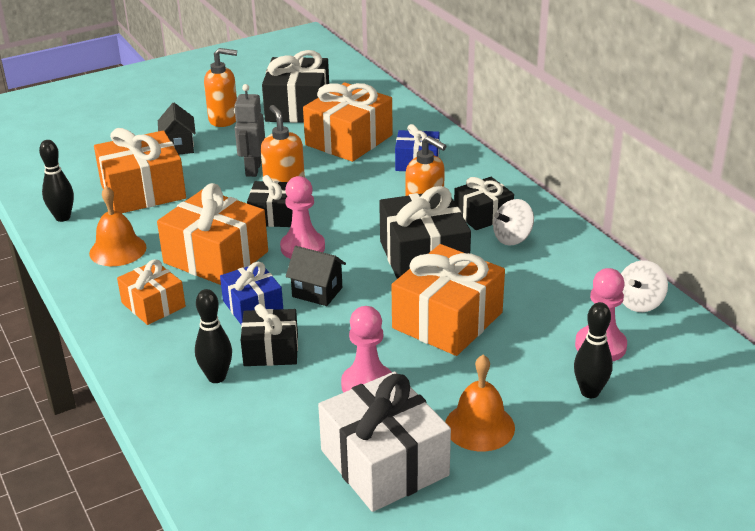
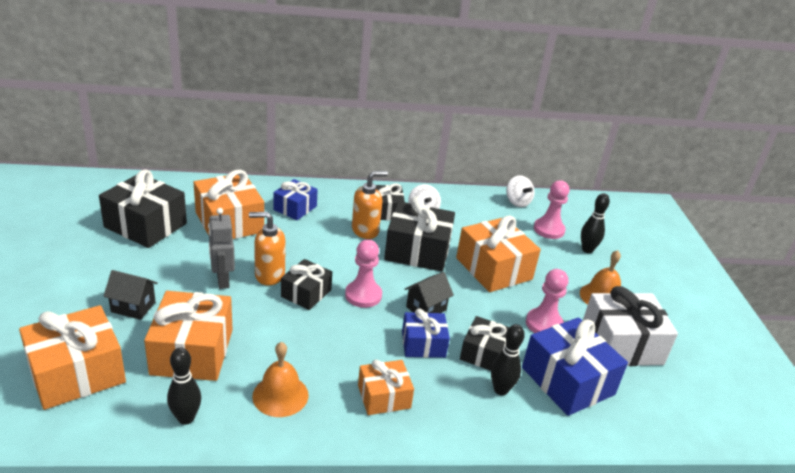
camera: 70 degrees left, 0 degrees up
orange gift [157,183,268,285] -> orange gift moved to [19,305,126,410]
orange soap dispenser [204,48,237,127] -> none
grey robot [234,84,265,177] -> grey robot turned 45 degrees clockwise [208,208,235,289]
none -> blue gift [522,317,628,416]

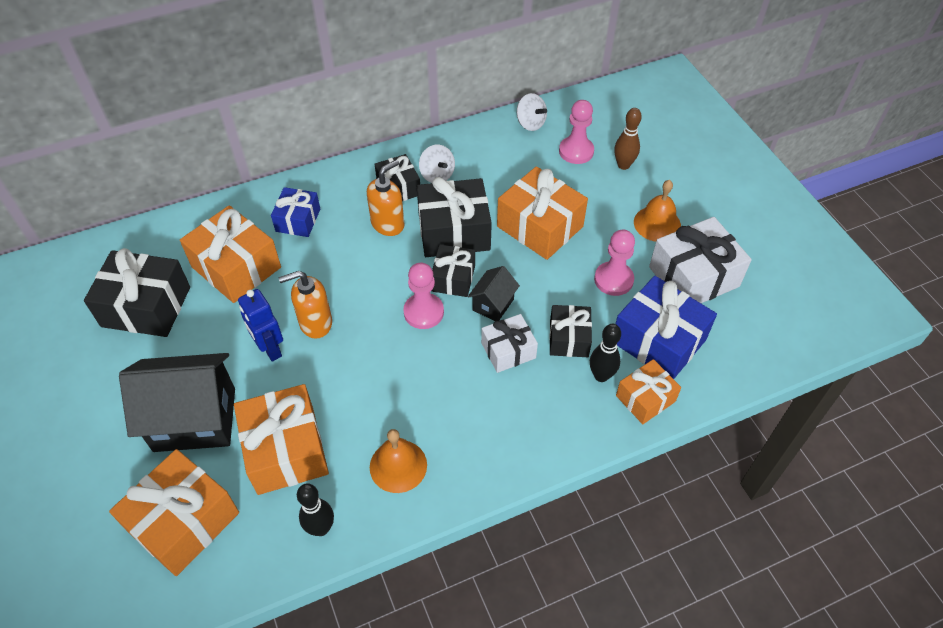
camera: 15 degrees left, 20 degrees up
black house [103,270,158,320] -> black house [119,353,235,452], size x2.06
grey robot [208,208,235,289] -> blue robot [238,289,283,361]
black gift [281,259,332,310] -> black gift moved to [432,245,475,297]
orange gift [358,360,414,415] -> orange gift moved to [616,359,681,424]
blue gift [402,308,450,358] -> white gift [481,314,538,373]
black bowling pin [581,193,610,253] -> brown bowling pin [614,108,642,170]

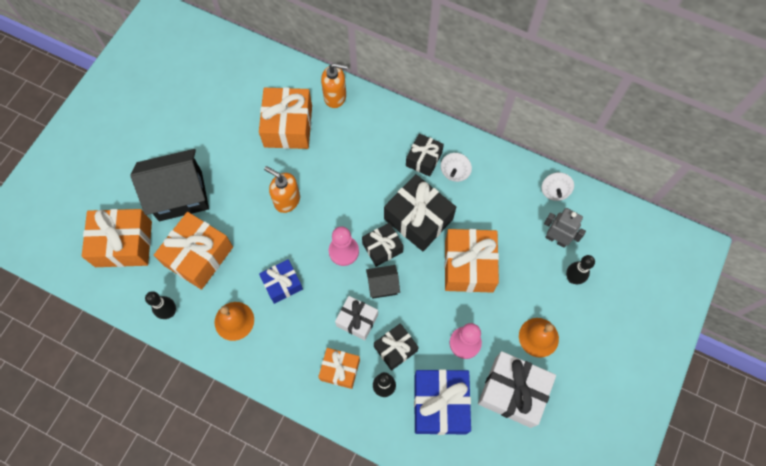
camera: 50 degrees right, 15 degrees up
black gift [84,248,190,337] -> none
black house [119,353,235,452] -> black house turned 60 degrees counterclockwise [130,149,209,221]
blue robot [238,289,283,361] -> none
blue gift [271,187,320,237] -> blue gift moved to [259,259,303,304]
orange soap dispenser [367,159,405,236] -> orange soap dispenser moved to [321,63,348,108]
pink pawn [559,100,594,164] -> grey robot [544,208,586,248]
brown bowling pin [614,108,642,170] -> black bowling pin [566,255,595,284]
orange gift [616,359,681,424] -> orange gift moved to [318,348,360,389]

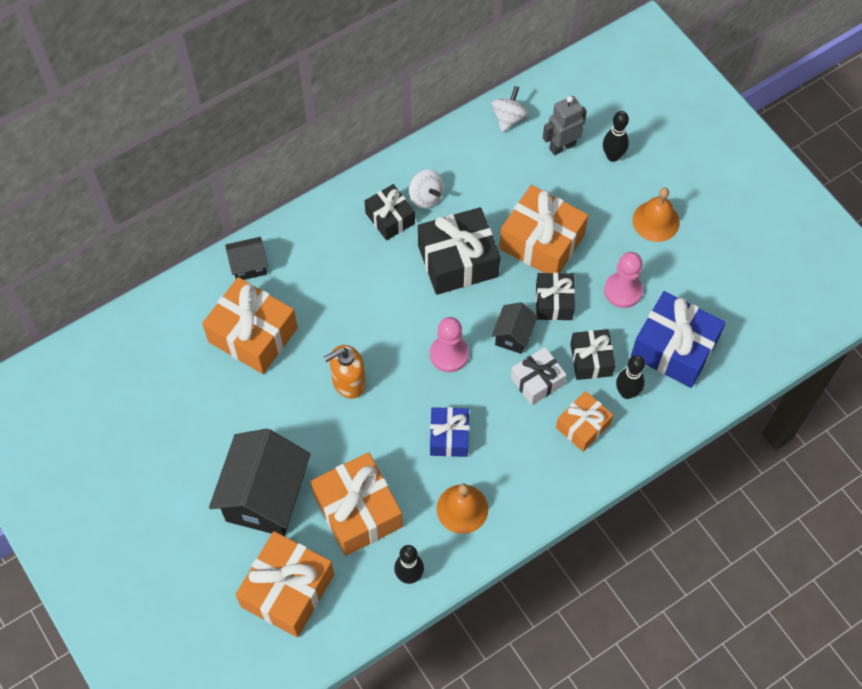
camera: 60 degrees left, 5 degrees down
orange soap dispenser [321,63,348,108] -> black house [225,237,268,280]
black gift [362,223,404,267] -> black gift moved to [536,273,575,320]
white gift [478,351,556,428] -> none
white spinning top [541,172,574,201] -> white spinning top turned 105 degrees counterclockwise [492,86,528,132]

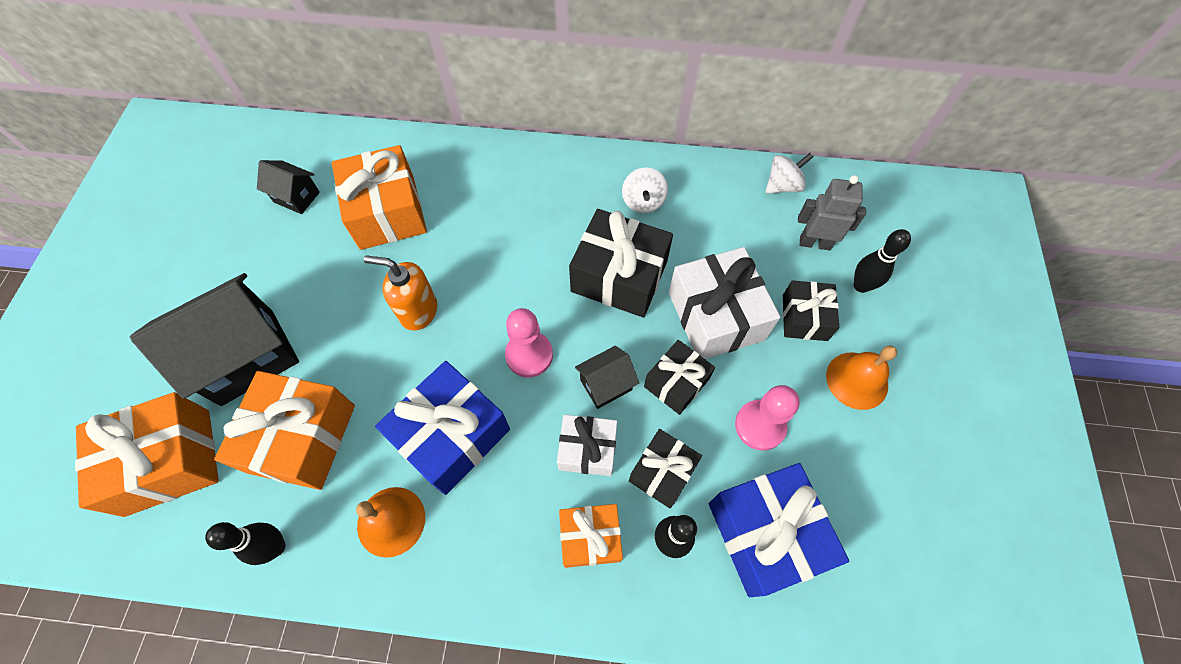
camera: 40 degrees right, 0 degrees up
black house [225,237,268,280] -> black house moved to [257,160,320,214]
black gift [365,184,415,240] -> black gift moved to [783,280,839,341]
blue gift [430,407,469,457] -> blue gift [375,361,510,495], size x1.68
orange gift [499,185,588,273] -> white gift [669,247,780,359]

